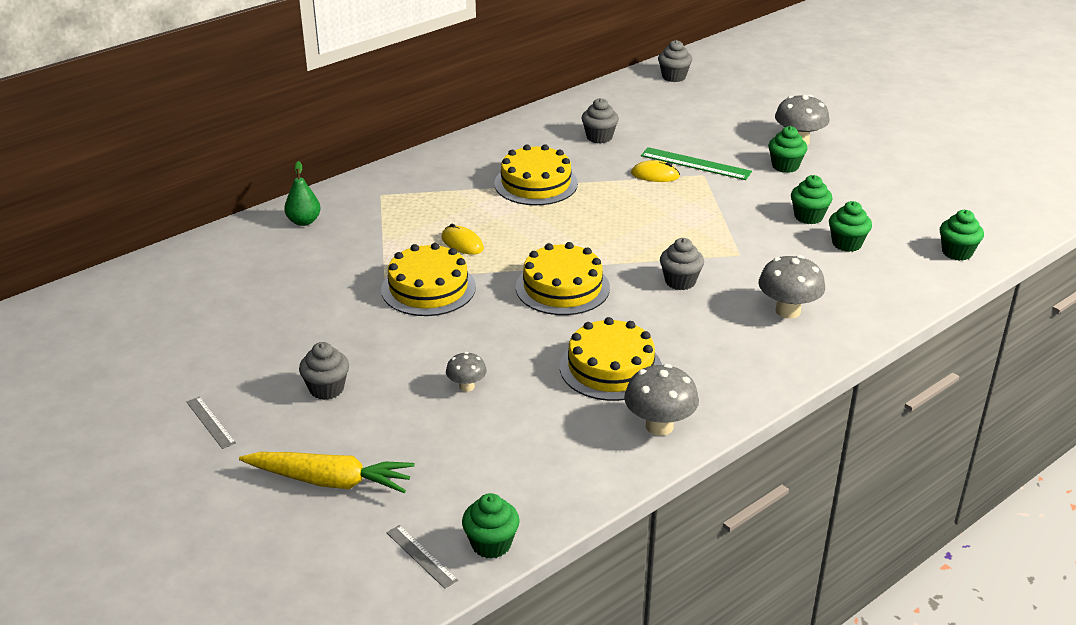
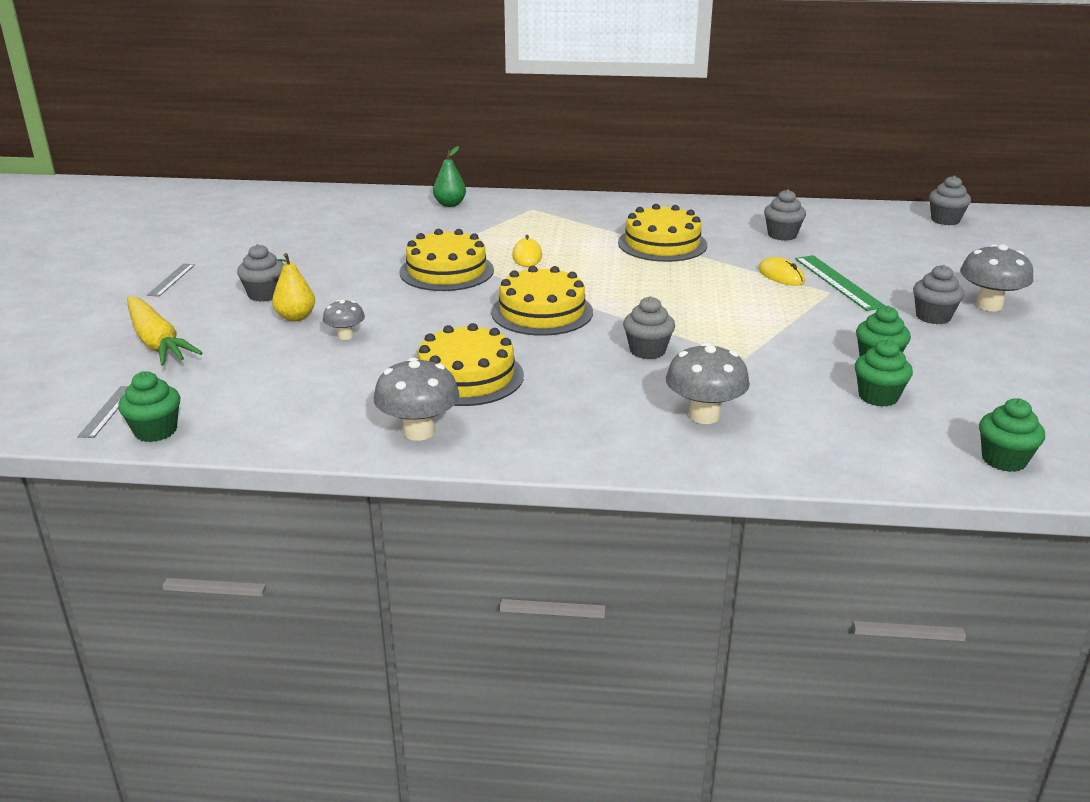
camera: 45 degrees right, 5 degrees down
green cupcake [768,126,808,173] -> grey cupcake [913,265,964,324]
none -> yellow pear [272,253,315,321]

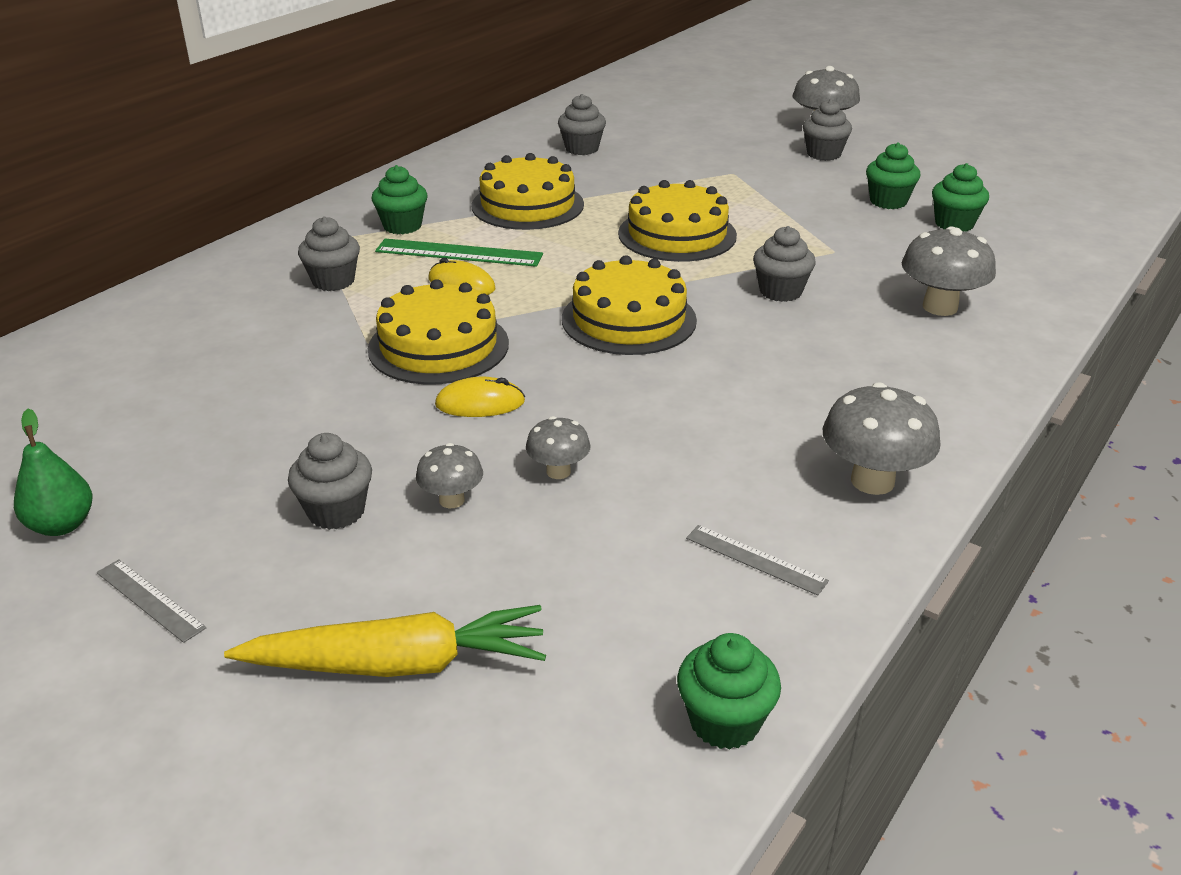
camera: 60 degrees left, 5 degrees up
grey ruler [77,386,128,438] -> grey ruler moved to [686,525,829,596]
yellow pear [272,253,315,321] -> grey mushroom [416,443,483,508]
yellow cake [417,323,524,406] -> yellow cake moved to [618,180,737,262]
green pear [433,146,466,207] -> green pear moved to [14,409,92,536]
yellow mouse [758,257,805,286] -> yellow mouse moved to [435,377,525,417]
green ruler [795,255,885,311] -> green ruler moved to [375,239,543,267]
grey cupcake [929,175,971,225] -> grey cupcake moved to [298,216,360,291]
green cupcake [979,398,1045,472] -> green cupcake moved to [372,165,428,234]

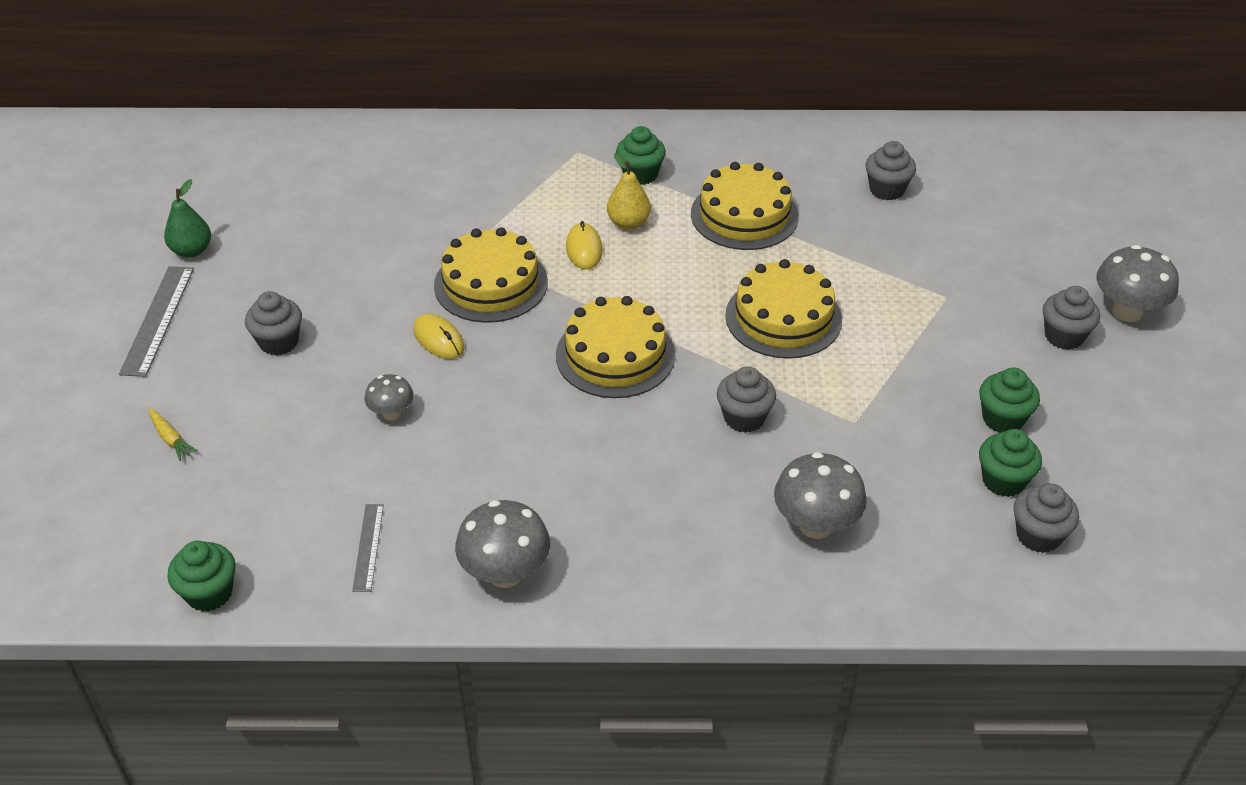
camera: 55 degrees right, 10 degrees up
grey ruler [97,559,206,643] -> grey ruler [119,266,194,377], size x1.69
yellow carrot [224,605,546,677] -> yellow carrot [148,409,198,461], size x0.43
grey cupcake [298,216,360,291] -> grey cupcake moved to [1013,483,1079,553]
green ruler [375,239,543,267] -> yellow pear [607,153,651,230]
grey mushroom [416,443,483,508] -> none

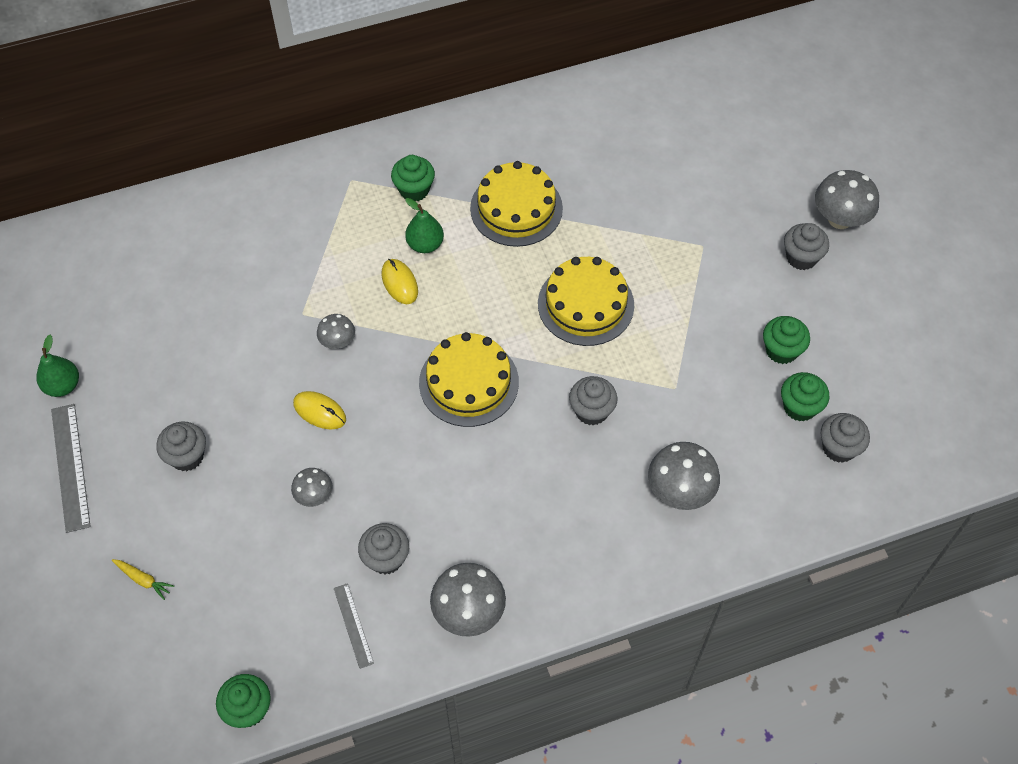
camera: 20 degrees left, 15 degrees up
yellow cake [434,227,548,323] -> grey mushroom [317,314,355,349]
yellow pear [607,153,651,230] -> green pear [405,198,444,253]
grey cupcake [866,141,916,200] -> grey cupcake moved to [358,523,409,574]

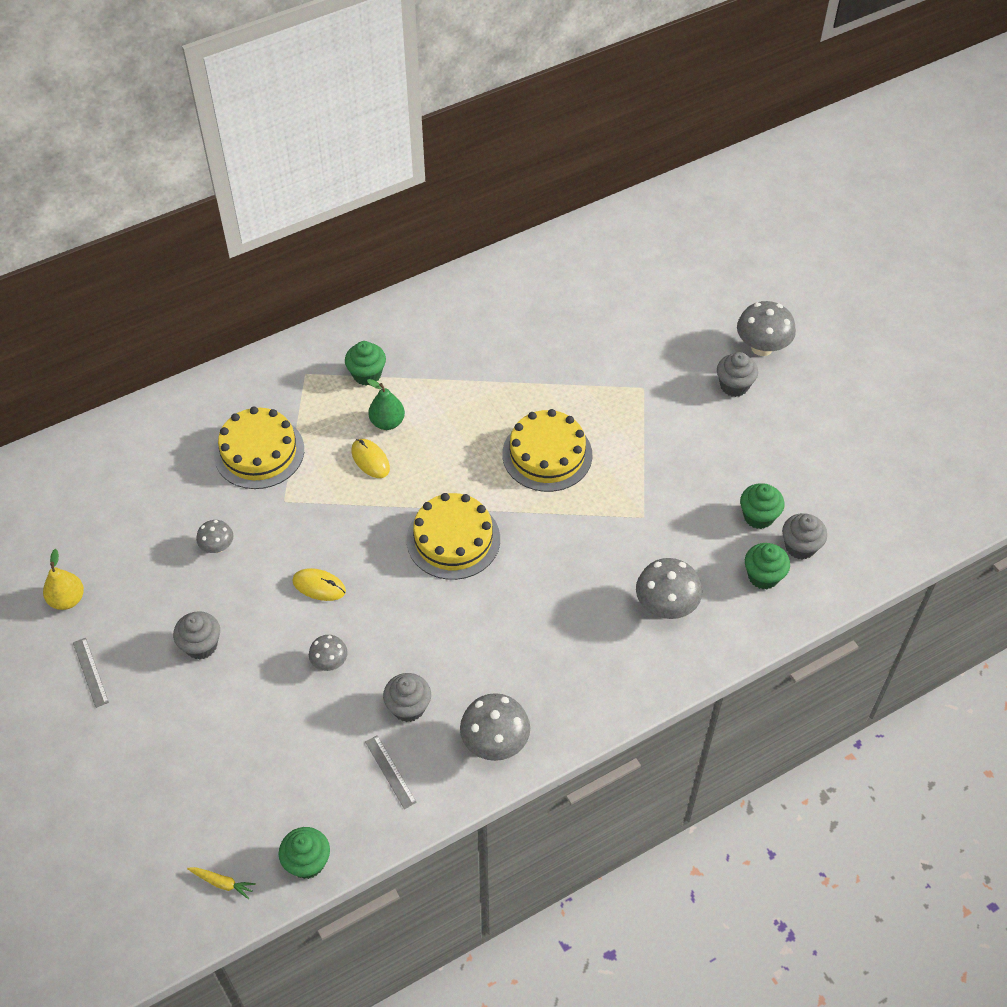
camera: 10 degrees left, 5 degrees down
green pear [37,335,79,397] -> yellow pear [43,549,84,610]
grey ruler [51,404,91,533] -> grey ruler [73,638,109,708], size x0.59
yellow carrot [112,559,174,600] -> yellow carrot moved to [187,867,256,899]
grey mushroom [317,314,355,349] -> grey mushroom moved to [196,520,233,553]
yellow cake [470,161,563,247] -> yellow cake moved to [214,407,304,489]
grey cupcake [569,376,617,425] -> none
green cupcake [763,316,810,364] -> green cupcake moved to [745,543,790,589]

